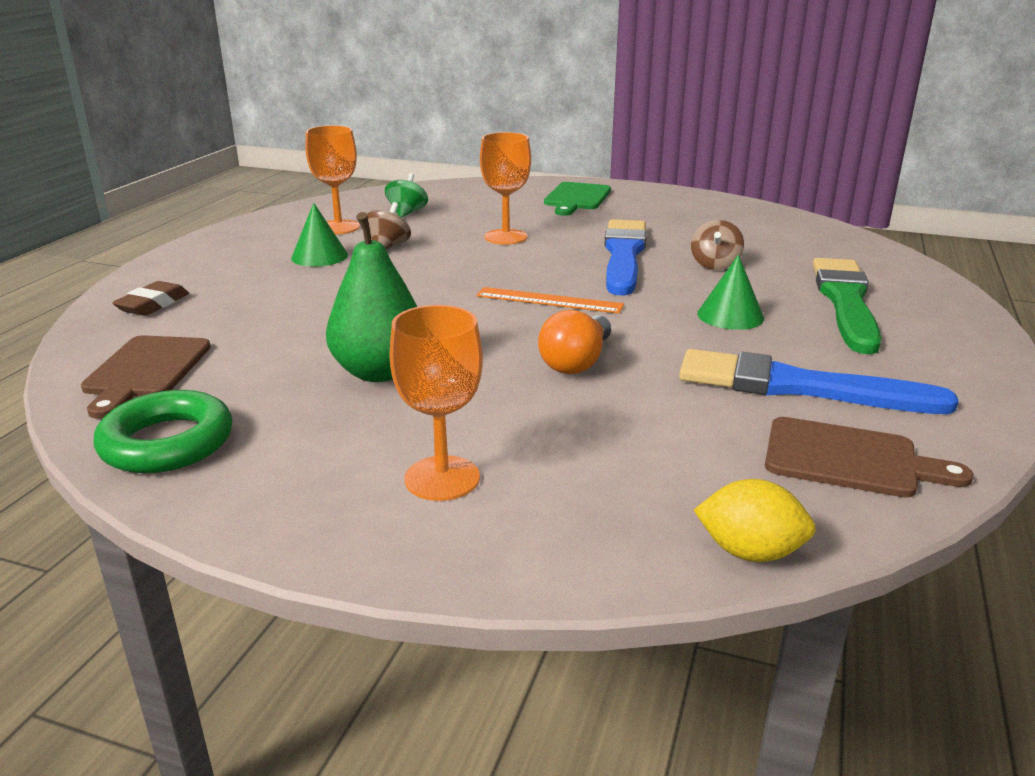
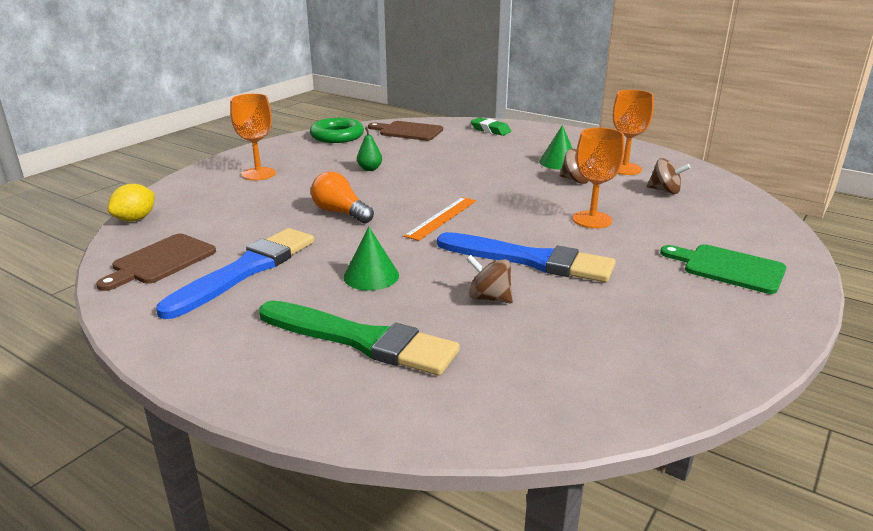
camera: 105 degrees right, 0 degrees up
brown eraser [112,281,189,316] -> green eraser [471,117,511,136]
green pear [326,212,417,382] -> green pear [357,127,382,171], size x0.48
green spinning top [385,173,428,218] -> brown spinning top [647,158,691,194]

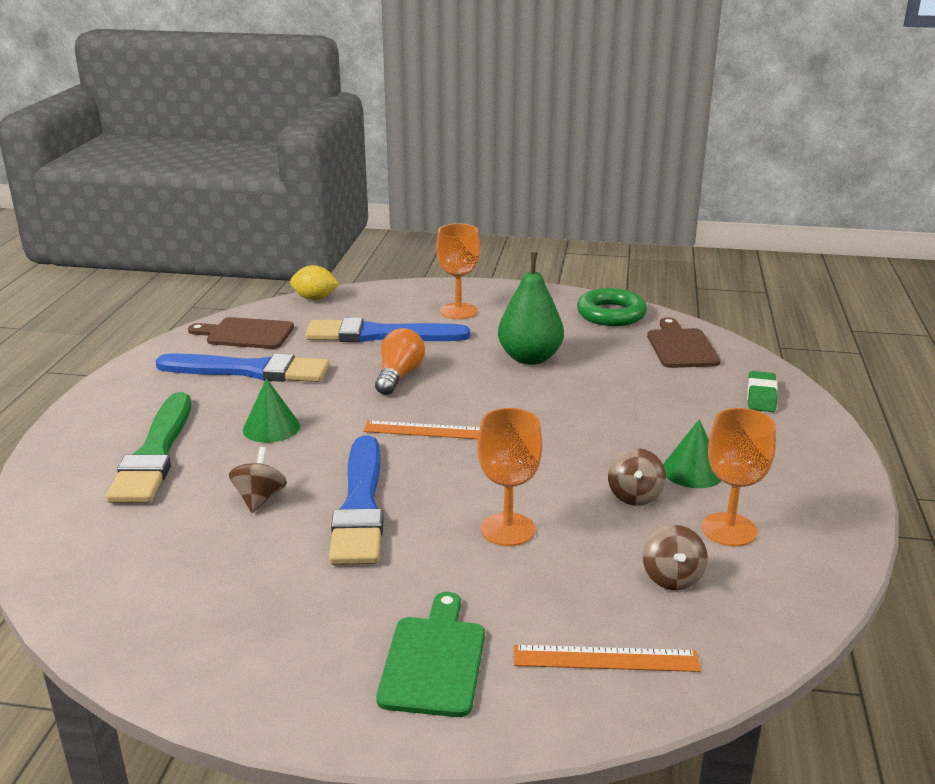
camera: 65 degrees right, 0 degrees up
green pear [357,127,382,171] -> green pear [498,252,564,365], size x2.08
none -> blue brush [305,318,470,342]
none -> orange ruler [514,645,701,672]

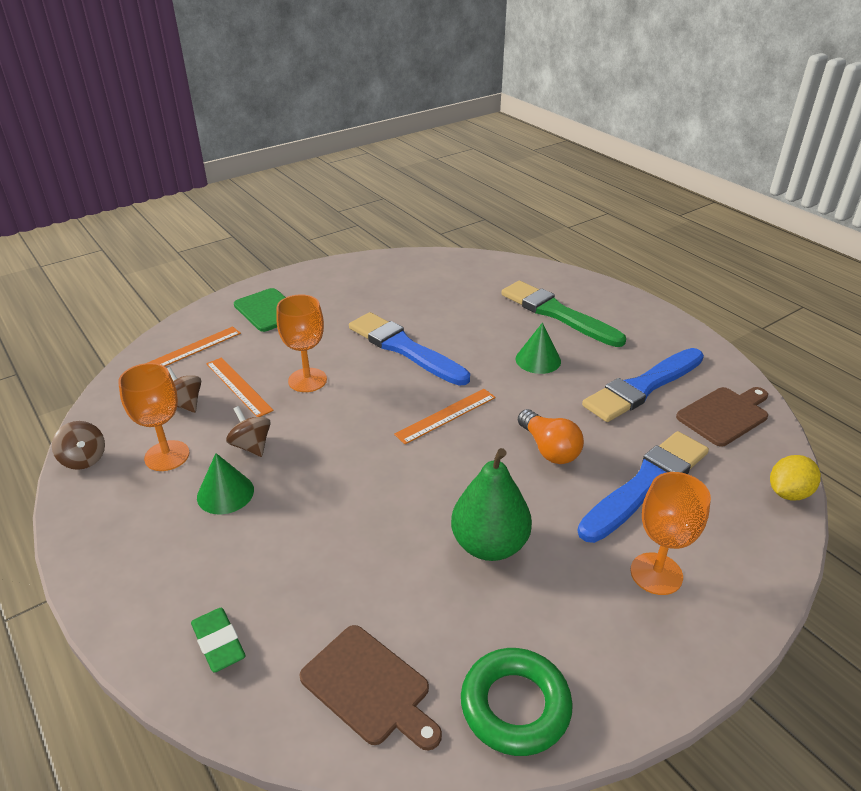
camera: 135 degrees right, 10 degrees up
brown spinning top [229,447,287,513] -> brown spinning top moved to [52,421,105,470]
none -> orange ruler [206,358,274,417]

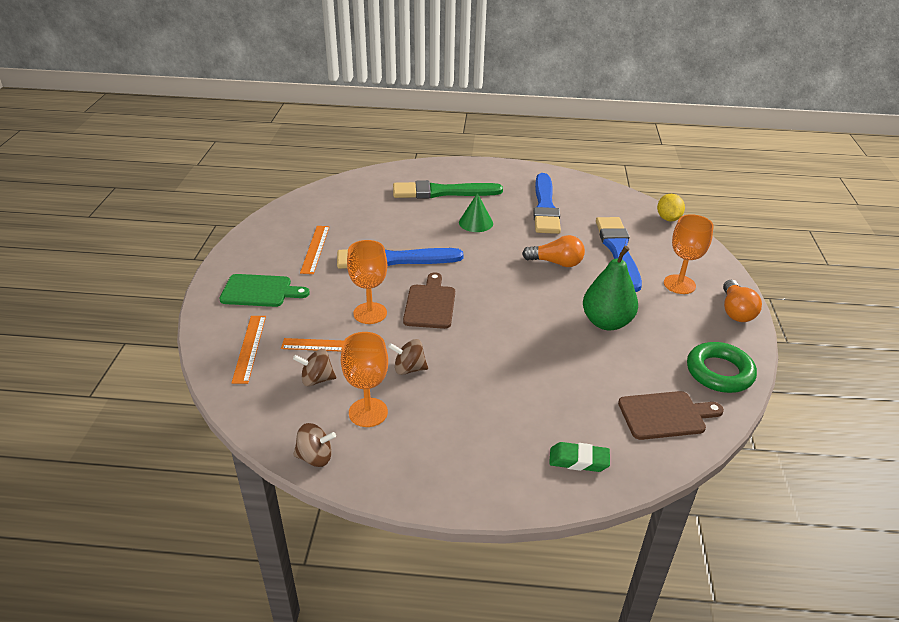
camera: 50 degrees left, 0 degrees up
green cone [197,453,254,514] -> none
orange ruler [394,389,496,444] -> orange ruler moved to [300,226,329,274]
brown cutting board [676,387,768,447] -> brown cutting board moved to [403,272,455,329]
none -> orange light bulb [723,280,762,322]

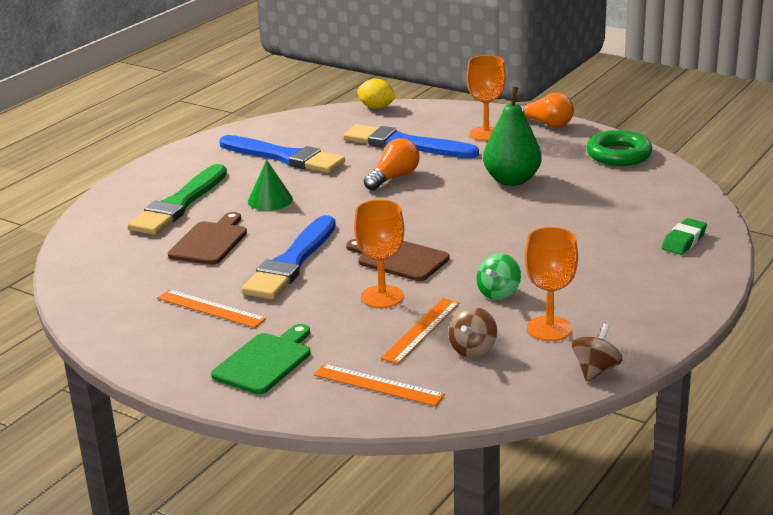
camera: 60 degrees left, 10 degrees down
brown spinning top [388,339,428,375] -> green spinning top [477,253,521,300]
brown cutting board [618,391,724,440] -> brown cutting board moved to [168,212,247,265]

